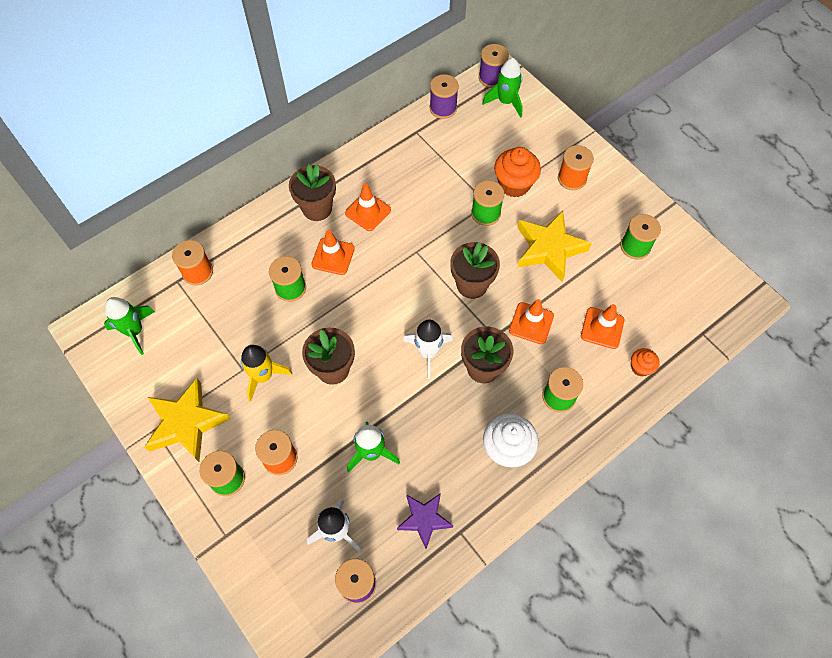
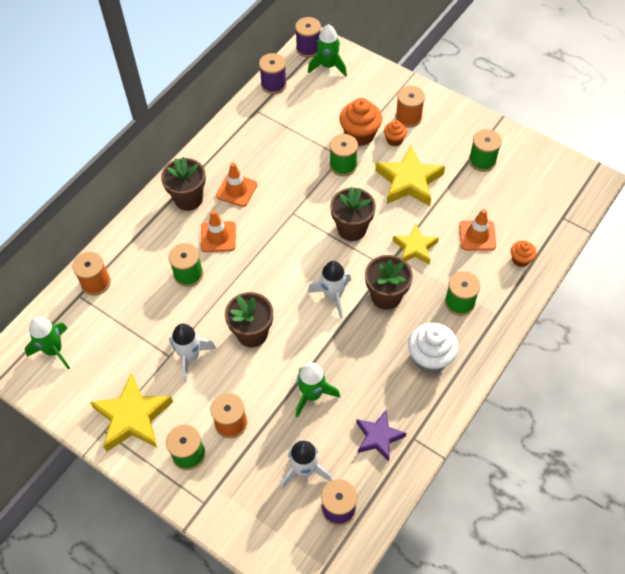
camera: 15 degrees left, 5 degrees down
yellow rocket [241,345,292,402] -> white rocket [169,324,217,382]
orange traffic cone [509,299,554,344] -> yellow star [393,224,439,265]
none -> orange cupcake [384,120,407,146]

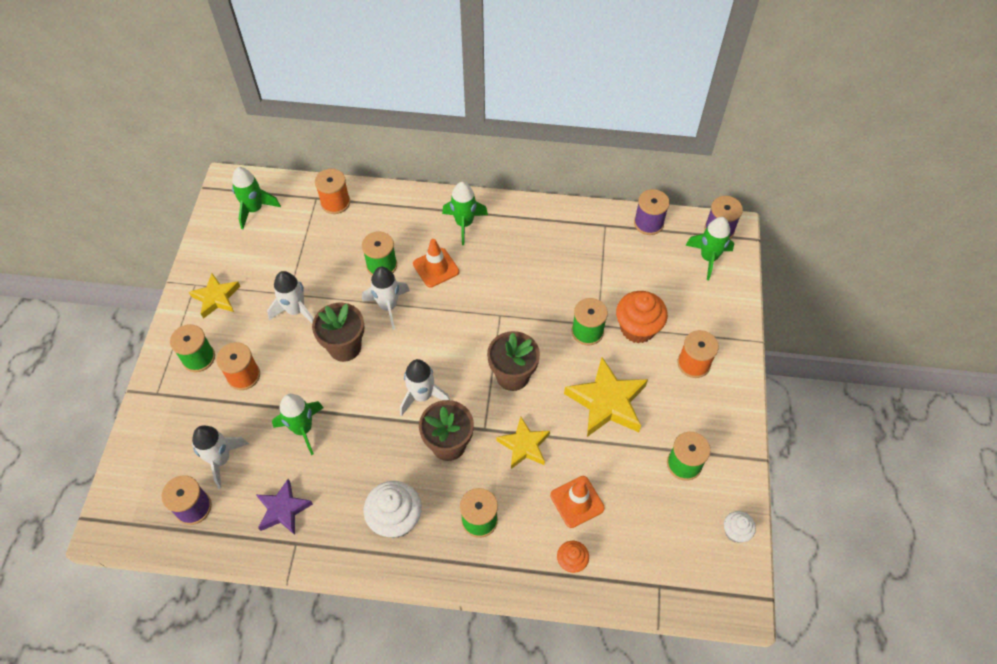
camera: 60 degrees right, 0 degrees up
yellow star [90,373,173,452] -> yellow star [189,273,240,319], size x0.63
brown flower pot [161,157,206,211] -> green rocket [442,182,488,245]
orange traffic cone [216,163,257,207] -> none
orange cupcake [384,120,407,146] -> none
none -> white rocket [362,267,410,330]
none -> white cupcake [724,511,756,542]

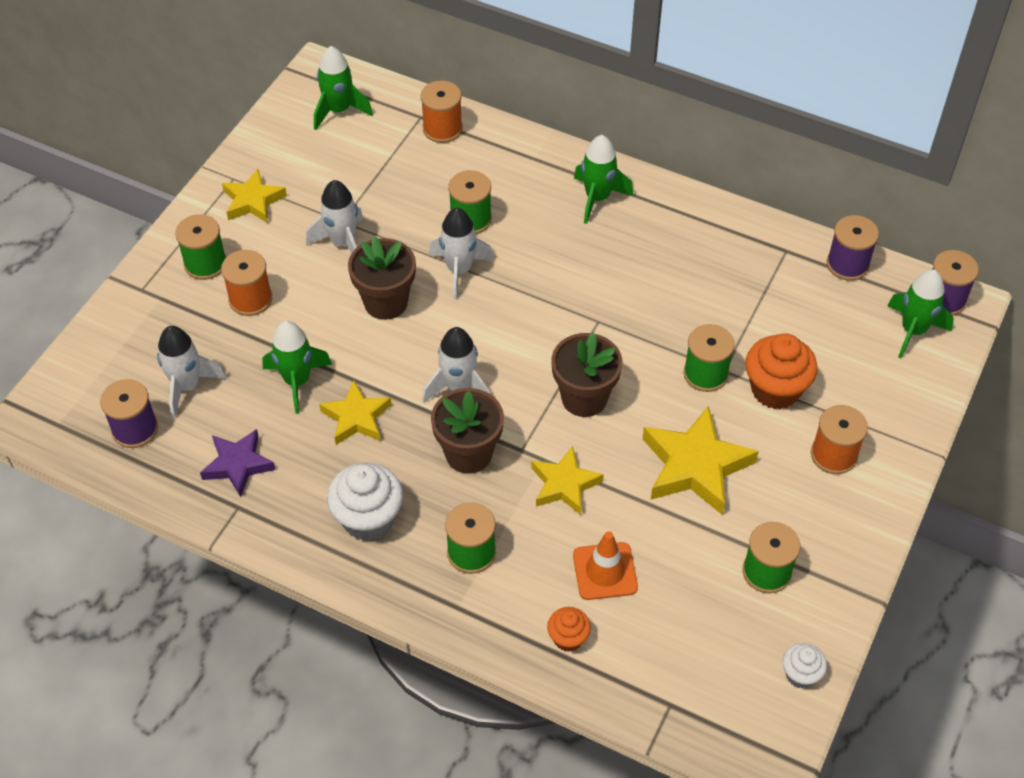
camera: 20 degrees right, 5 degrees down
orange traffic cone [413,239,459,288] -> none
none -> yellow star [319,380,392,445]

